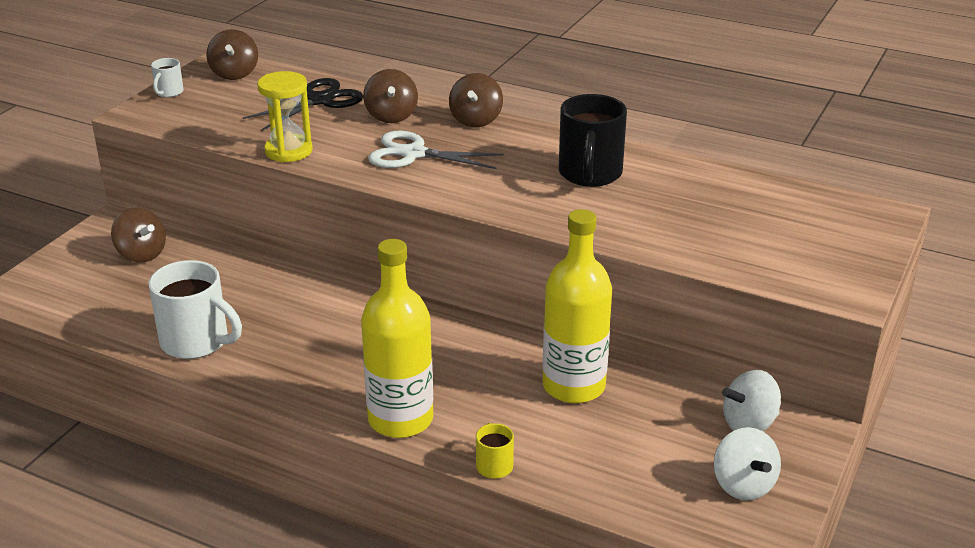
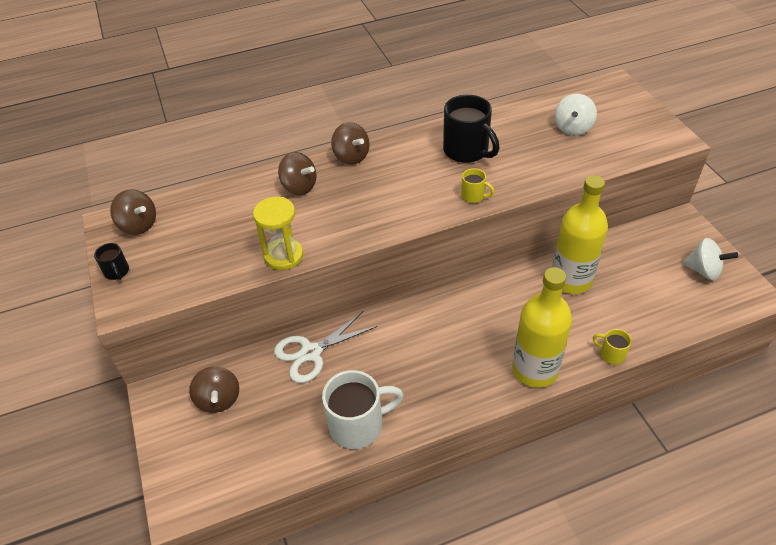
camera: 45 degrees left, 15 degrees up
brown spinning top [111,207,166,262] -> brown spinning top turned 75 degrees clockwise [189,366,239,413]
white mug [151,58,184,98] -> black mug [94,243,129,280]
black scissors [242,78,363,131] -> none
white scissors [368,131,504,169] -> white scissors moved to [274,311,377,383]
white spinning top [722,370,781,431] -> white spinning top moved to [554,94,597,136]
none -> yellow mug [461,168,495,203]

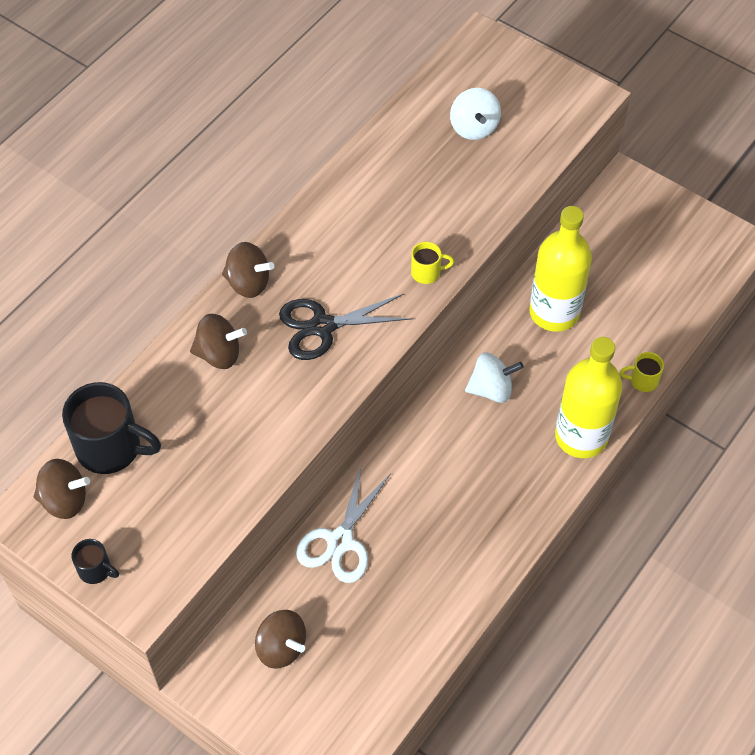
camera: 35 degrees left, 10 degrees up
yellow hourglass [253,197,303,270] -> none
white mug [322,370,404,449] -> none
black mug [443,95,500,163] -> black mug moved to [62,382,161,474]
white spinning top [682,238,738,280] -> white spinning top moved to [465,353,524,403]
none -> black scissors [279,293,412,360]

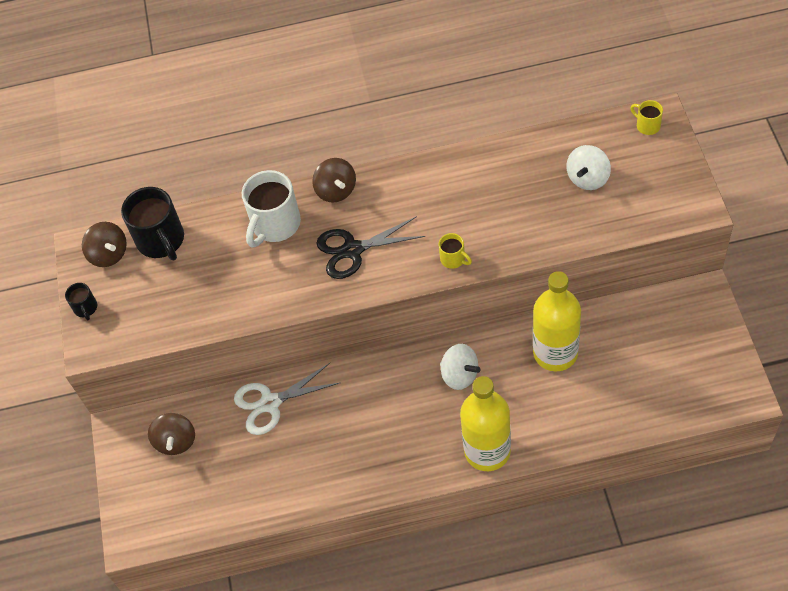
camera: 50 degrees right, 0 degrees up
brown spinning top [190,314,247,369] -> white mug [242,170,301,248]
black scissors [279,293,412,360] -> black scissors turned 45 degrees counterclockwise [316,216,425,279]
yellow mug [620,352,664,392] -> yellow mug moved to [630,100,663,135]

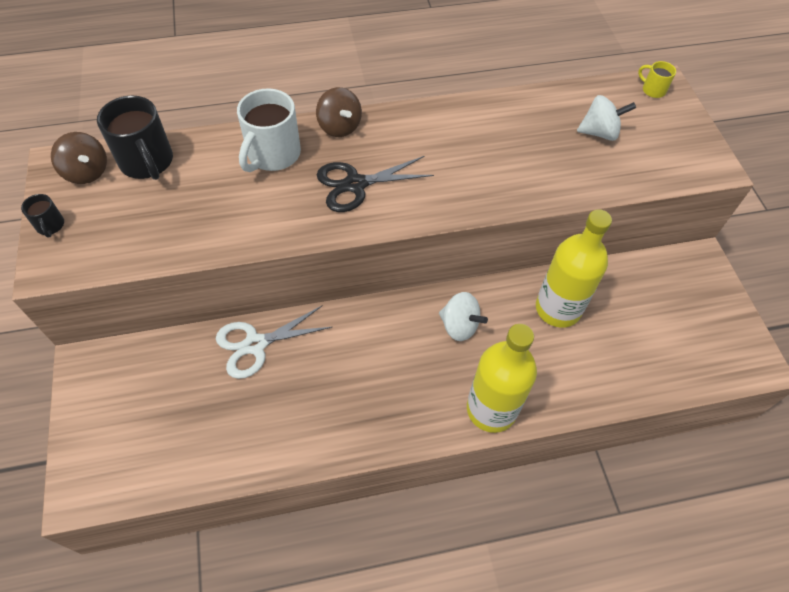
camera: 10 degrees left, 0 degrees up
brown spinning top [148,413,195,455] -> none
yellow mug [439,233,472,269] -> none
white spinning top [566,145,611,190] -> white spinning top turned 120 degrees counterclockwise [577,95,636,141]

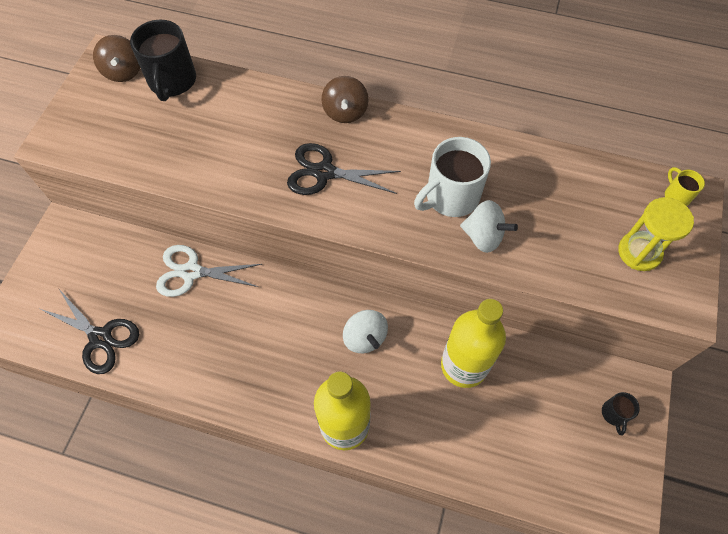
camera: 30 degrees right, 5 degrees up
black mug [21,194,64,238] -> black mug moved to [602,392,640,436]
white mug [237,88,301,172] -> white mug moved to [414,137,491,217]
white spinning top [577,95,636,141] -> white spinning top moved to [460,200,518,253]
none -> black scissors [40,289,139,374]
none -> yellow hourglass [618,197,694,271]

